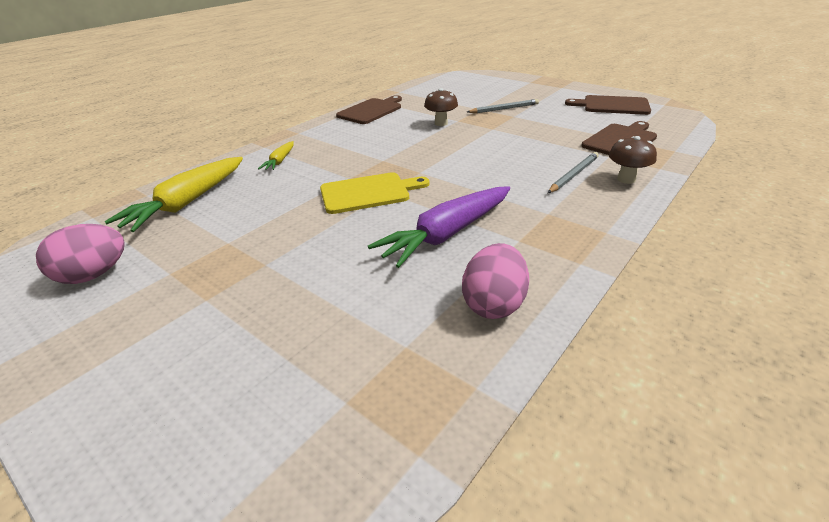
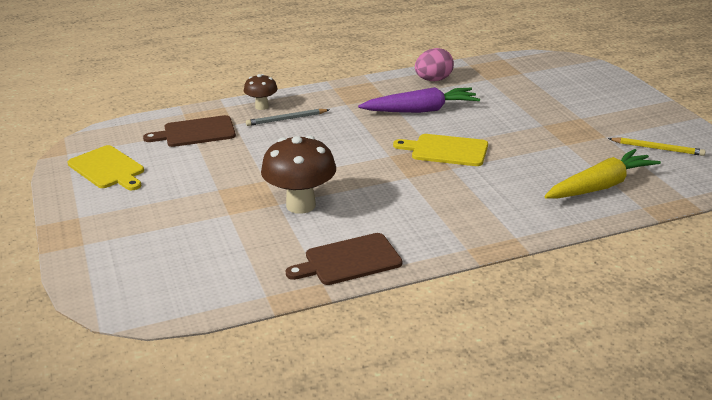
camera: 150 degrees left, 5 degrees down
pink egg [36,224,125,284] -> yellow pencil [608,137,706,156]
yellow carrot [258,141,294,170] -> none
brown mushroom [424,88,458,126] -> brown mushroom [261,135,336,214], size x1.80
grey pencil [467,99,539,113] -> none
brown cutting board [565,95,651,115] -> yellow cutting board [68,145,144,190]

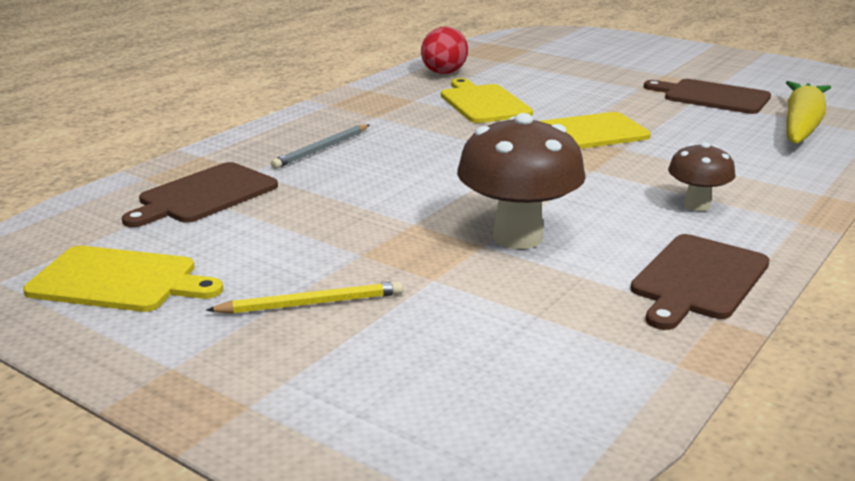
camera: 35 degrees left, 5 degrees down
brown mushroom [244,74,278,110] -> brown mushroom moved to [668,142,736,211]
purple carrot [358,87,480,113] -> yellow cutting board [441,78,533,123]
pink egg [415,48,454,81] -> red egg [421,27,468,74]
yellow pencil [608,137,706,156] -> yellow pencil moved to [206,281,403,314]
none -> brown cutting board [644,79,771,114]

